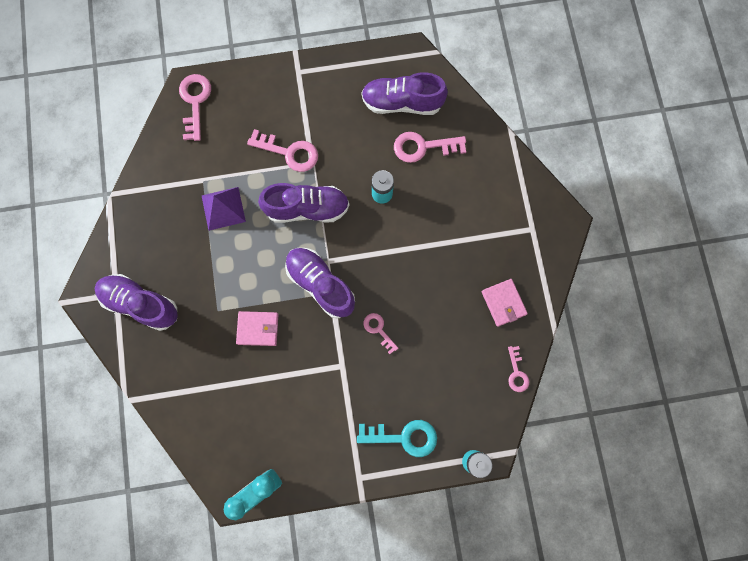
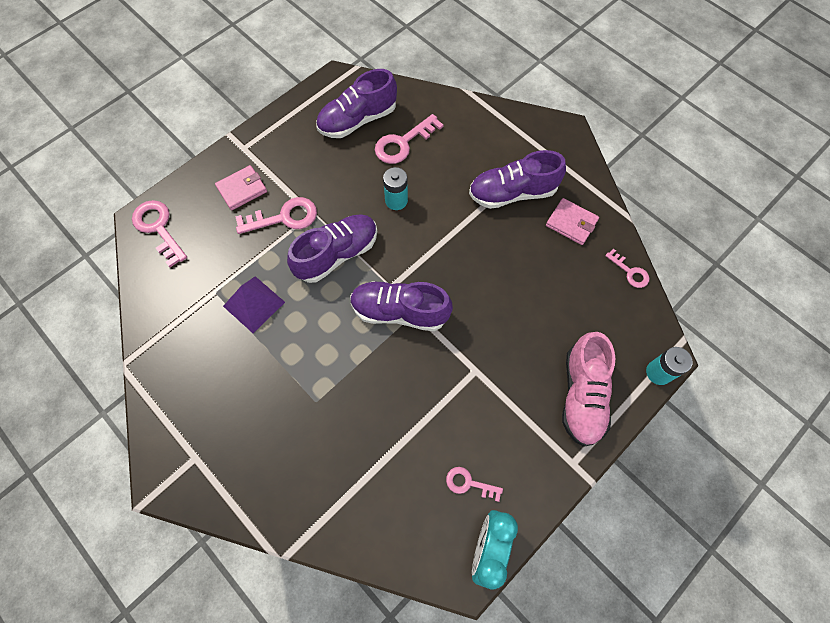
camera: 35 degrees left, 10 degrees down
purple shoe [95,274,178,331] -> purple shoe moved to [469,150,566,209]
pink wallet [236,311,278,346] -> pink wallet moved to [215,165,267,210]
turquoise key [357,420,437,457] -> pink shoe [562,332,615,447]
pink key [364,313,398,354] -> pink key moved to [446,467,503,502]

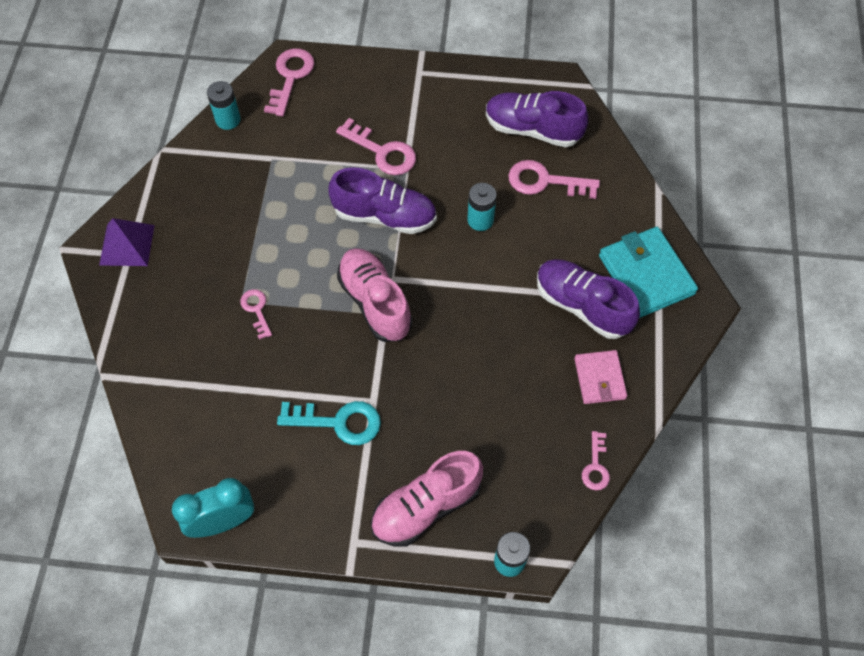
camera: 50 degrees right, 5 degrees down
pink wallet [215,165,267,210] -> none
purple pyramid [223,276,285,333] -> purple pyramid moved to [99,218,155,266]
purple shoe [350,281,453,331] -> pink shoe [337,248,412,342]
pink key [446,467,503,502] -> pink key moved to [240,289,272,340]
none -> turquoise battery [207,81,241,130]
none -> turquoise key [277,401,381,445]
none -> turquoise wallet [599,227,698,318]

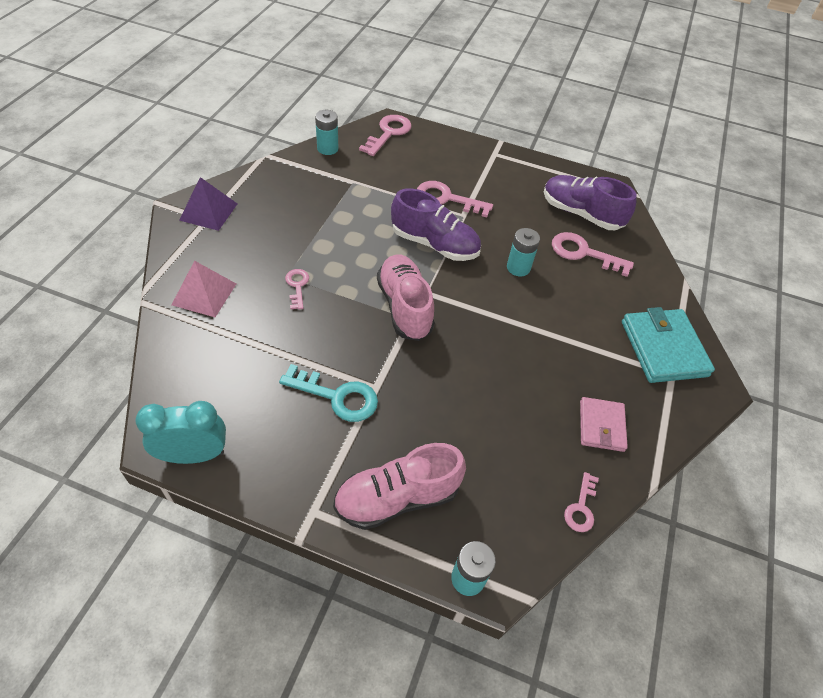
camera: 10 degrees right, 10 degrees down
pink key [336,118,416,175] -> pink key turned 150 degrees clockwise [417,181,493,218]
purple shoe [537,259,640,339] -> none
none -> pink pyramid [172,261,236,317]

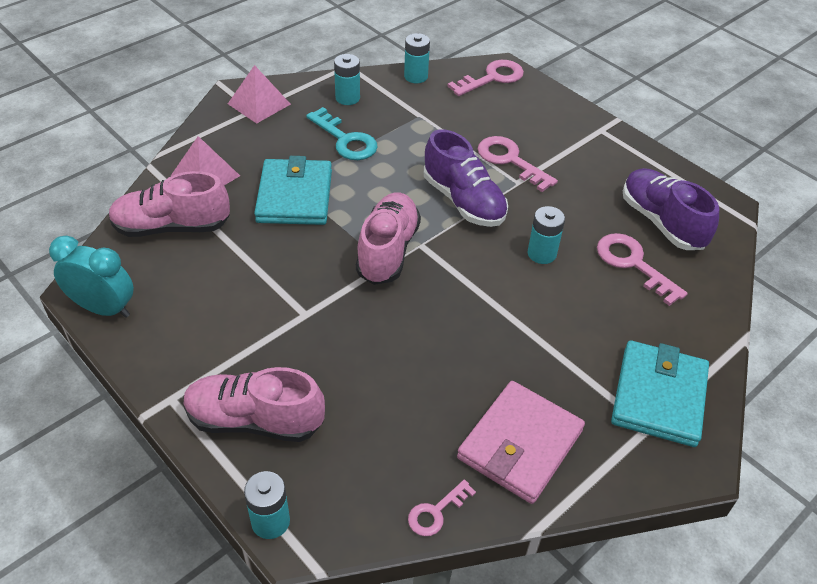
camera: 30 degrees right, 5 degrees down
purple pyramid [179,177,237,231] -> pink pyramid [228,65,291,124]
turquoise key [279,364,378,422] -> turquoise key moved to [306,107,378,160]
pink key [285,269,309,309] -> turquoise wallet [254,156,332,225]
pink wallet [580,397,628,452] -> pink wallet [457,381,585,504], size x1.64
none -> pink shoe [109,171,230,237]
none -> turquoise battery [334,54,360,105]

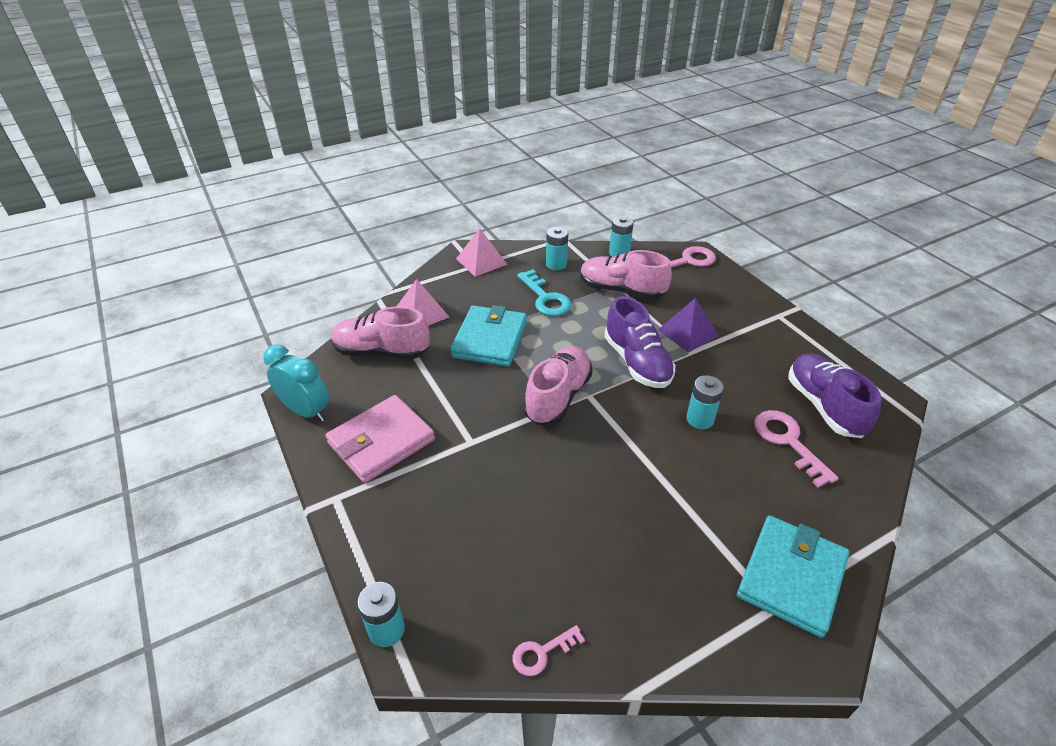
camera: 15 degrees right, 5 degrees down
pink shoe [184,367,325,442] -> pink shoe moved to [580,250,672,299]
pink wallet [457,381,585,504] -> pink wallet moved to [326,395,435,483]
pink key [477,136,558,192] -> purple pyramid [658,298,719,353]

